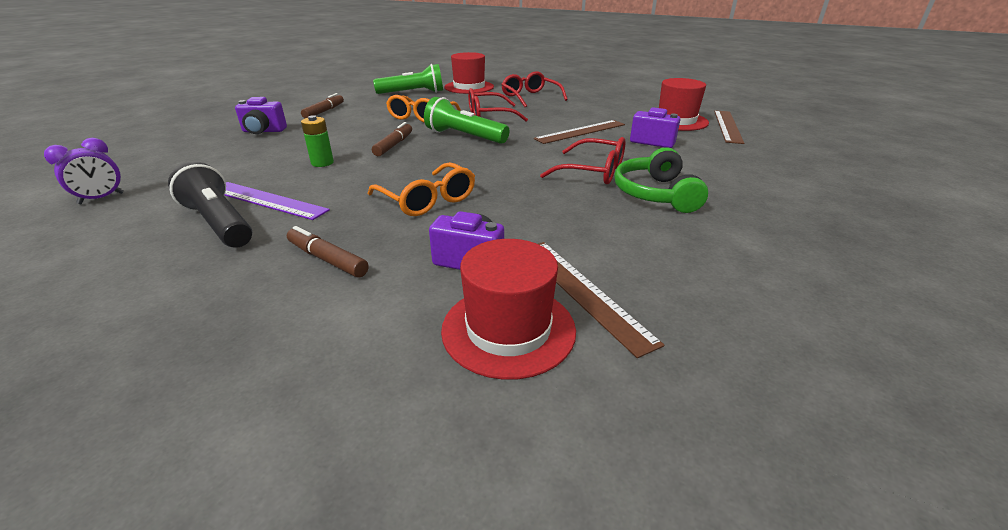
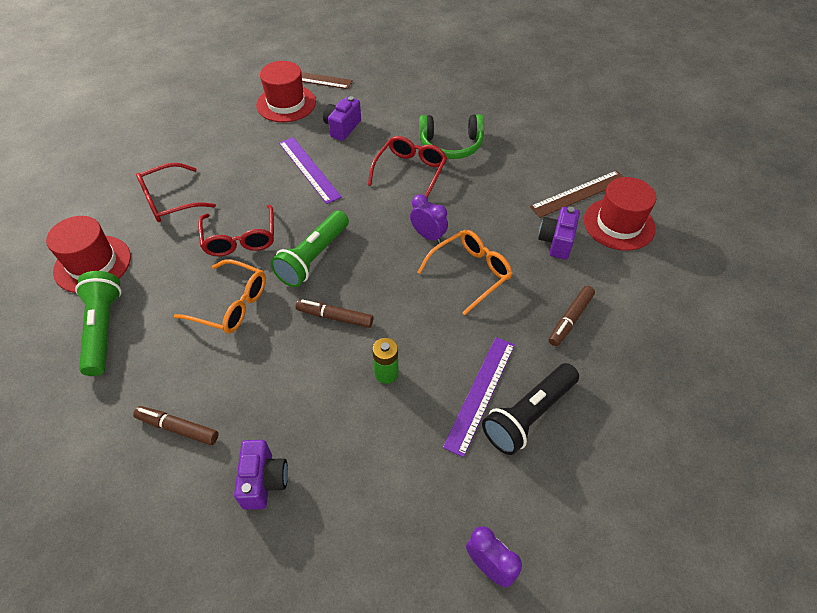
camera: 90 degrees left, 20 degrees up
brown ruler [534,120,625,144] -> purple ruler [279,137,342,204]
none -> purple clock [410,194,448,243]

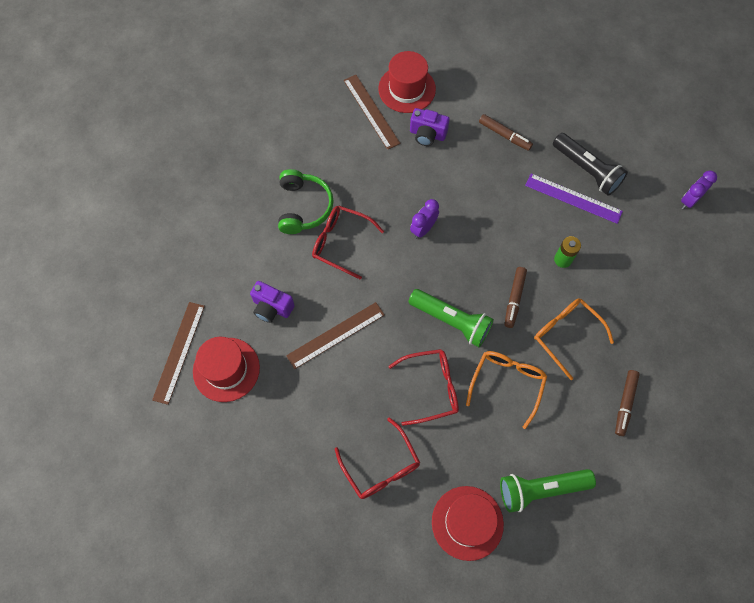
camera: 90 degrees left, 15 degrees up
purple camera [234,440,288,510] -> none
purple ruler [279,137,342,204] -> brown ruler [286,302,385,369]
orange glasses [418,230,512,315] -> orange glasses moved to [534,299,614,380]

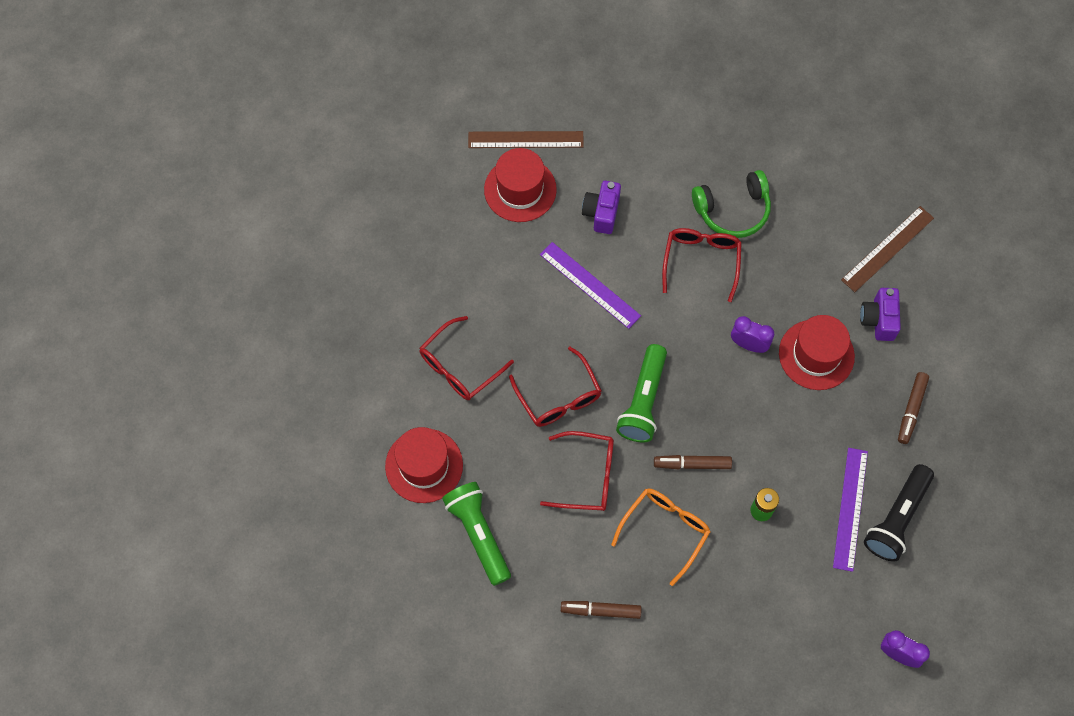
camera: 75 degrees right, 0 degrees up
brown ruler [286,302,385,369] -> purple ruler [540,242,641,329]
red hat [378,51,436,113] -> red hat moved to [779,315,855,390]
orange glasses [466,351,547,429] -> red glasses [540,431,614,511]

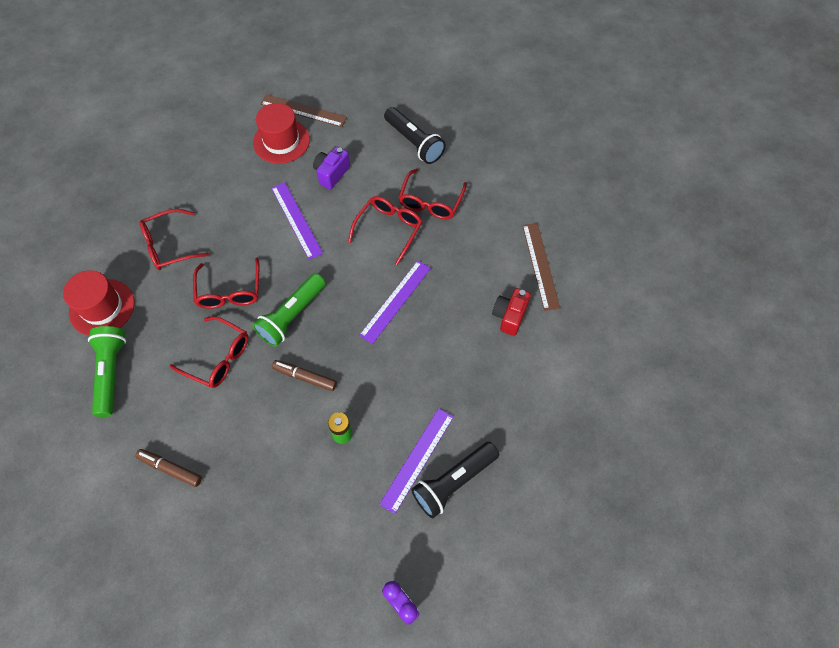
camera: 20 degrees right, 5 degrees down
orange glasses [611,489,710,586] -> none
green headphones [692,170,771,238] -> red glasses [398,169,467,219]
purple clock [731,316,774,353] -> purple ruler [359,261,431,344]
red hat [779,315,855,390] -> none
brown ruler [841,206,934,292] -> brown ruler turned 75 degrees counterclockwise [522,223,560,311]
purple camera [860,288,901,341] -> red camera [492,288,531,336]
brown marker [898,372,929,444] -> none
none -> black flashlight [384,107,446,164]

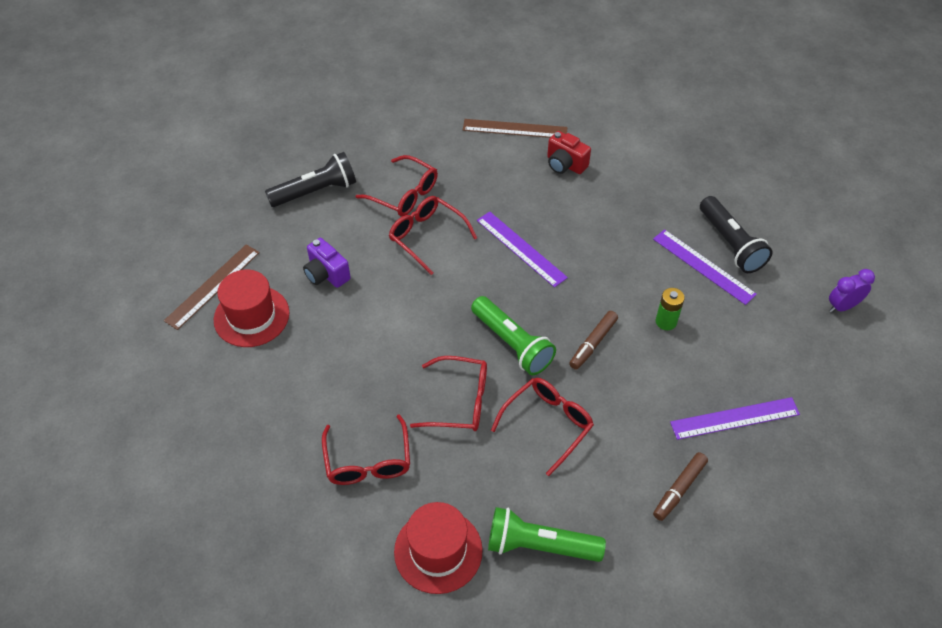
camera: 75 degrees left, 10 degrees down
purple ruler [271,182,323,260] -> purple ruler moved to [670,397,800,440]

